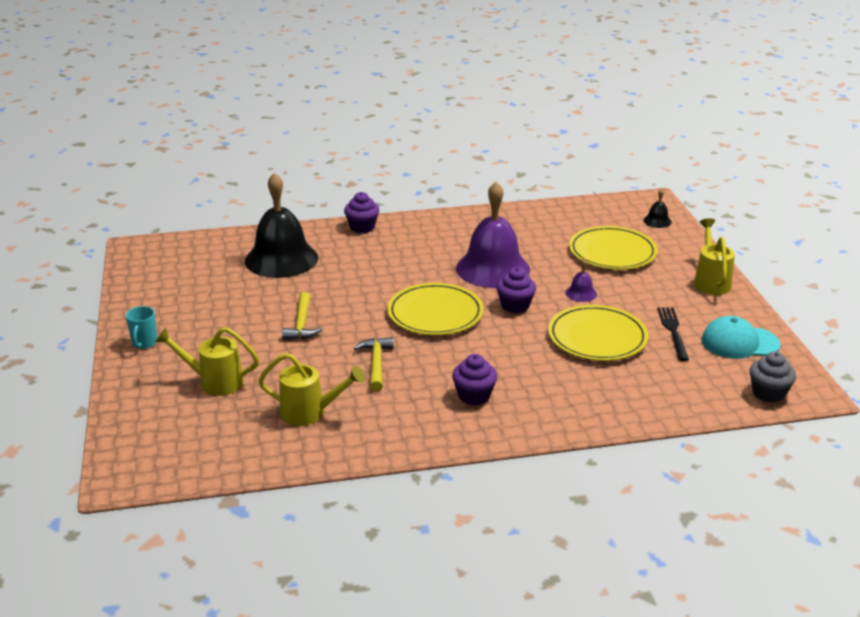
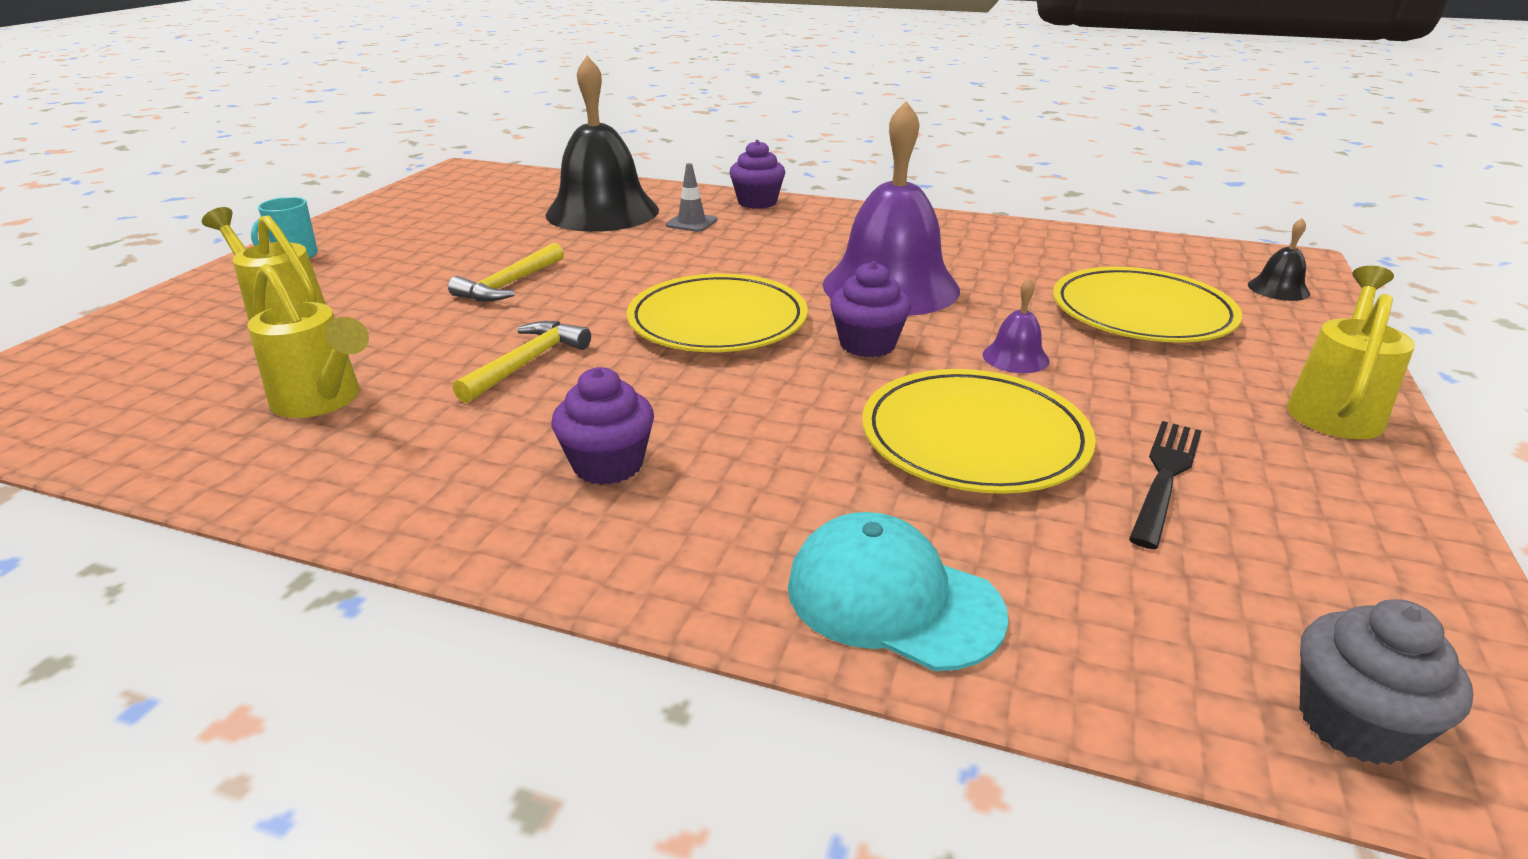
camera: 30 degrees right, 0 degrees up
turquoise cap [702,316,781,359] -> turquoise cap moved to [788,512,1009,671]
none -> grey traffic cone [666,163,717,232]

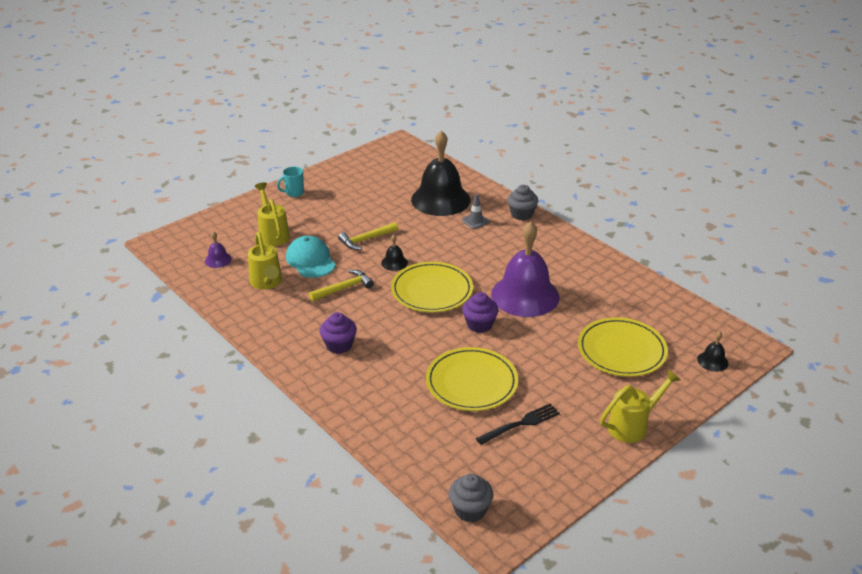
camera: 30 degrees right, 5 degrees up
purple cupcake [730,140,785,209] -> grey cupcake [507,185,538,220]
turquoise cap [788,512,1009,671] -> turquoise cap moved to [286,236,336,278]
purple bell [983,278,1050,373] -> purple bell moved to [205,231,232,268]
none -> black bell [381,234,408,271]

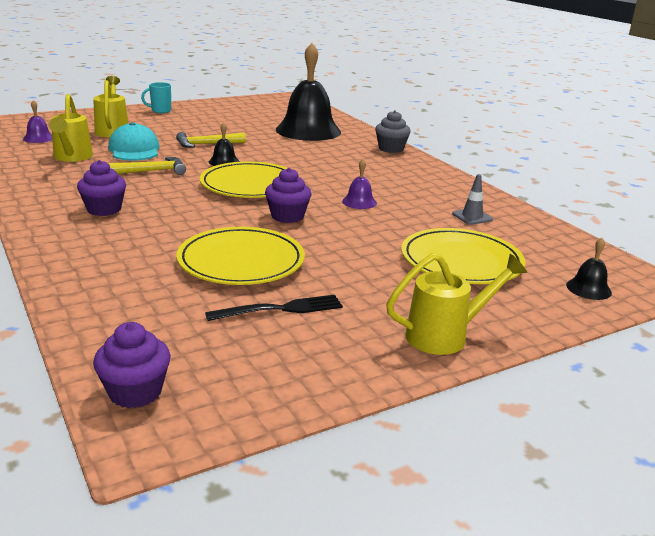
camera: 10 degrees right, 10 degrees down
grey cupcake [449,474,494,522] -> purple cupcake [93,322,171,408]
grey traffic cone [462,194,490,229] -> grey traffic cone moved to [452,174,493,225]
purple bell [491,221,560,317] -> purple bell [342,159,377,209], size x0.41

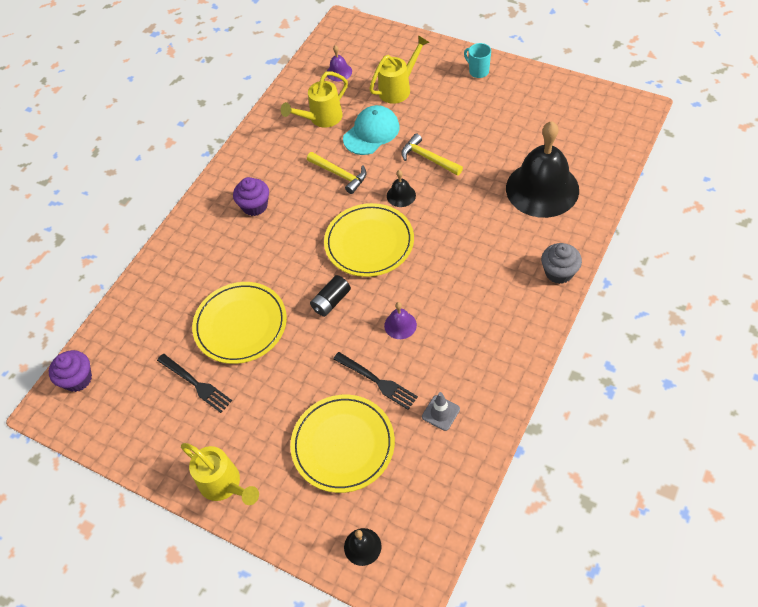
camera: 65 degrees right, 30 degrees up
purple cupcake [265,168,311,223] -> black battery [310,275,351,317]
none -> black fork [333,352,418,410]

